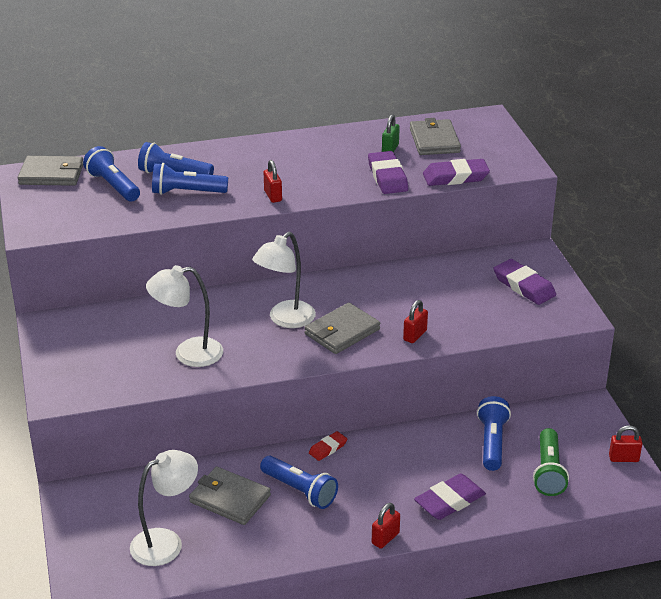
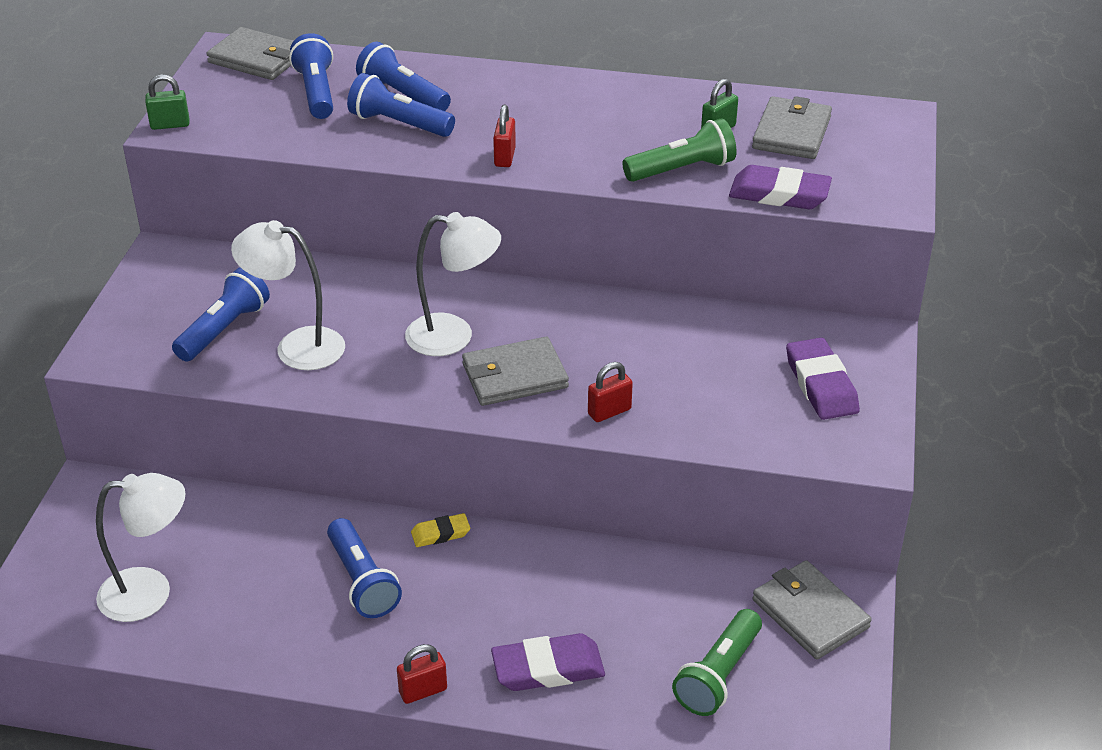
camera: 25 degrees right, 5 degrees up
grey wallet [189,467,271,525] -> grey wallet moved to [753,560,872,659]
white lamp [252,232,316,328] -> white lamp turned 150 degrees counterclockwise [405,212,501,356]
red eraser [309,431,347,461] -> yellow eraser [411,513,470,547]
purple eraser [368,151,408,194] -> green flashlight [622,118,737,182]
blue flashlight [477,396,511,471] -> blue flashlight moved to [172,267,270,362]
red padlock [609,425,643,462] -> none
none -> green padlock [145,74,189,130]

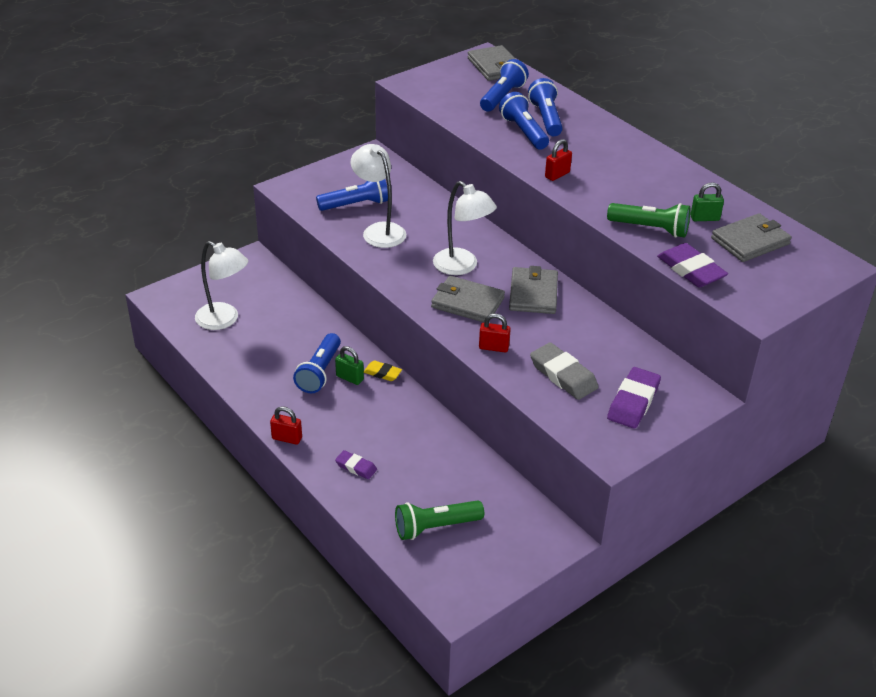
camera: 40 degrees right, 0 degrees up
green padlock [145,74,189,130] -> green padlock moved to [335,346,364,385]
purple eraser [491,633,605,691] -> purple eraser [335,450,377,479], size x0.57
grey wallet [753,560,872,659] -> grey wallet moved to [509,266,558,314]
none -> grey eraser [530,342,599,400]

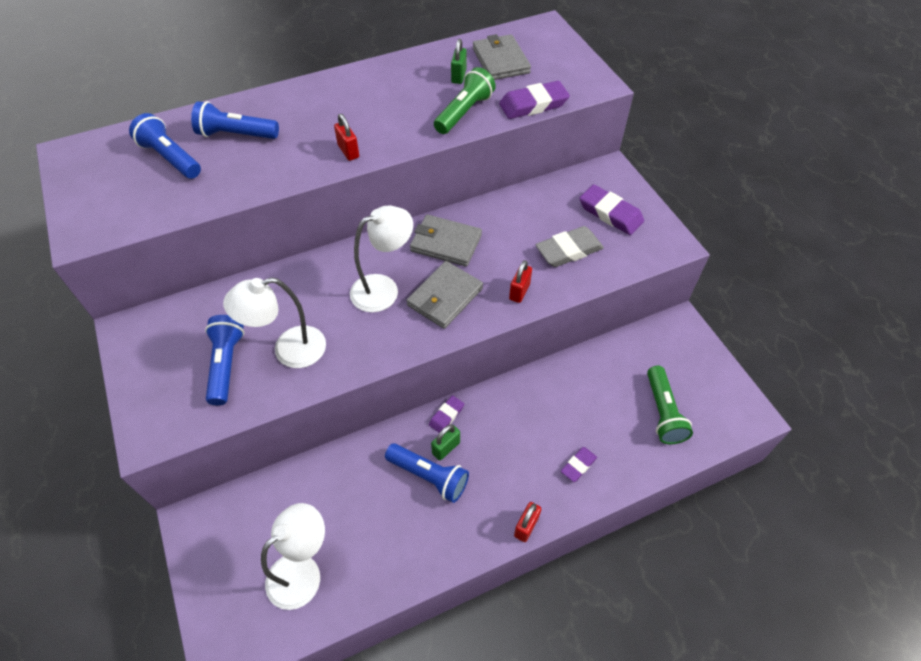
camera: 75 degrees left, 15 degrees up
yellow eraser [364,360,402,381] -> purple eraser [429,395,464,433]
grey wallet [468,45,515,81] -> none
blue flashlight [499,92,549,150] -> none

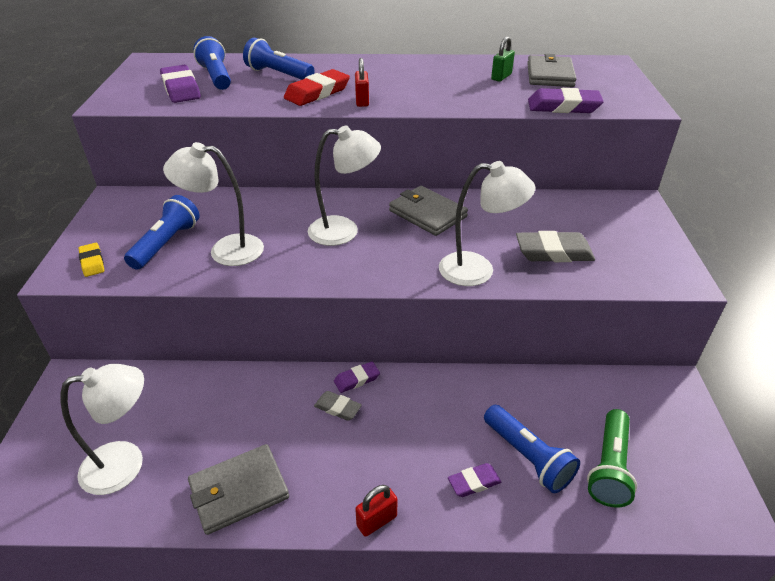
camera: 25 degrees right, 15 degrees down
blue flashlight [385,443,469,503] -> blue flashlight moved to [484,405,580,493]
grey wallet [406,261,483,329] -> grey wallet moved to [188,444,289,535]
green padlock [431,424,460,460] -> grey eraser [314,391,362,421]
green flashlight [434,67,496,134] -> none
red padlock [509,260,532,303] -> white lamp [439,161,535,286]
purple eraser [579,184,644,235] -> purple eraser moved to [160,65,201,103]
none -> yellow eraser [79,243,104,277]
none -> red eraser [284,69,350,106]

